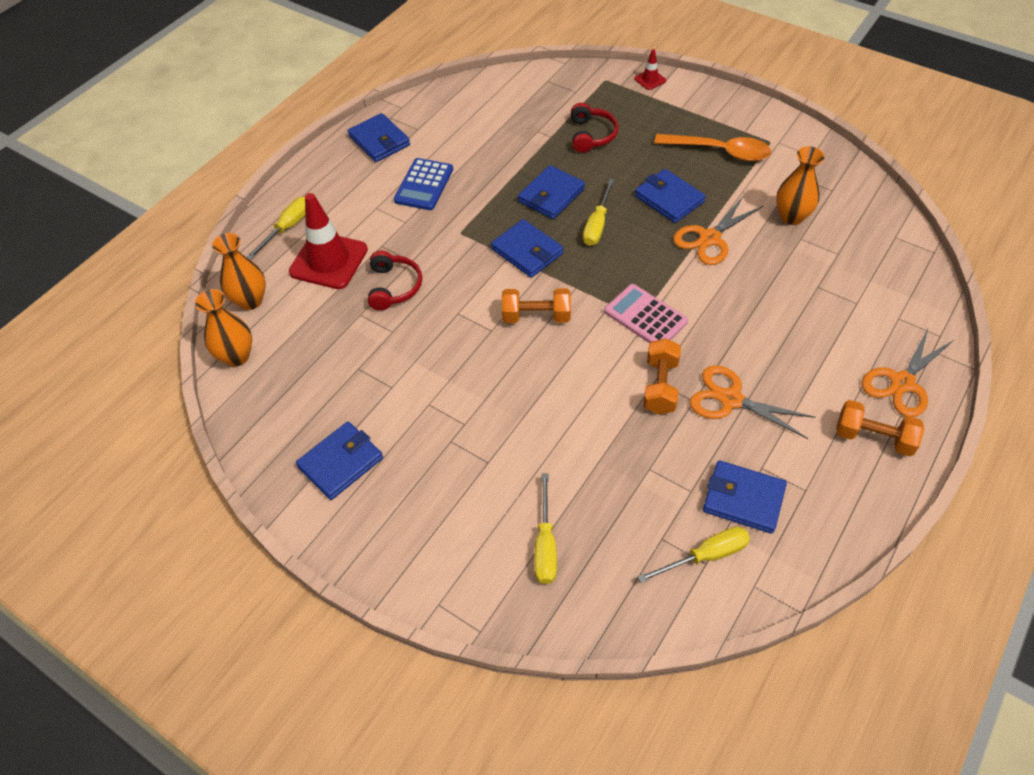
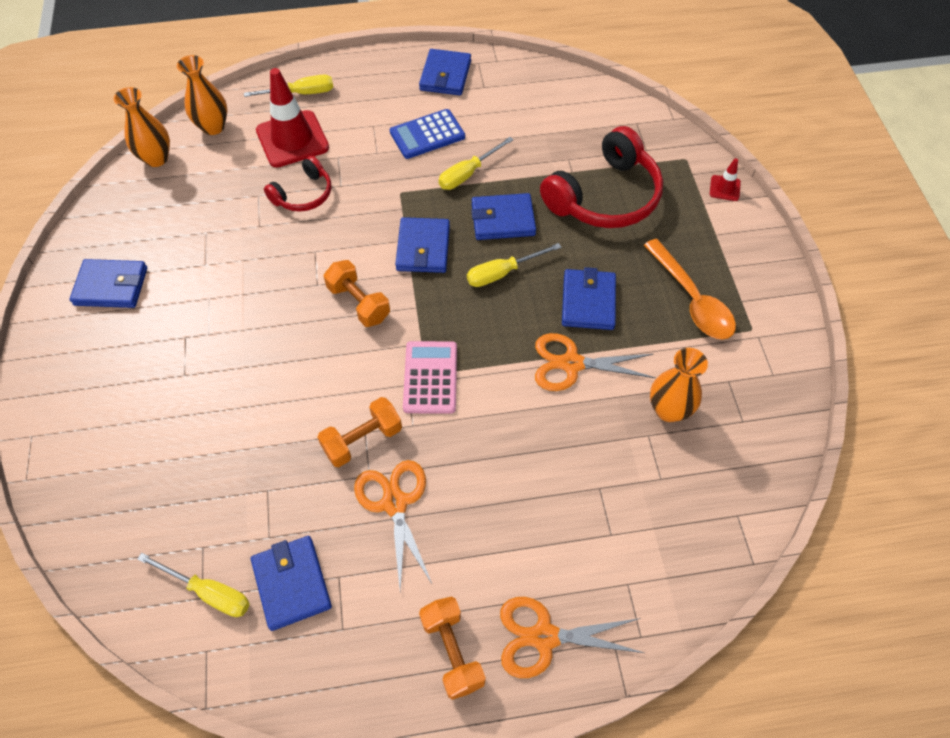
camera: 45 degrees right, 5 degrees up
yellow screwdriver [534,474,557,584] -> yellow screwdriver moved to [439,137,514,190]
red headphones [571,103,618,153] -> red headphones [540,126,663,228], size x1.82

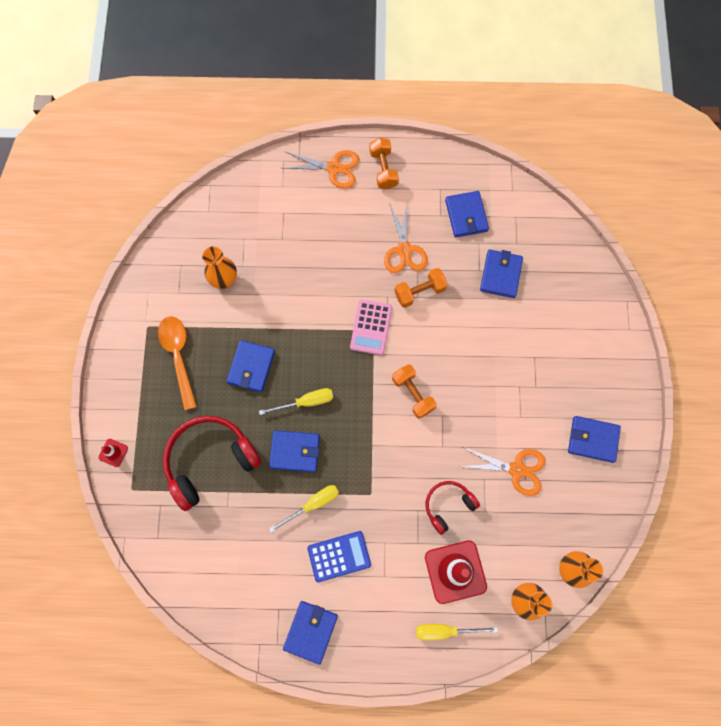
camera: 170 degrees left, 15 degrees up
yellow screwdriver [137,553,250,617] -> none
blue wallet [395,217,450,273] -> blue wallet moved to [480,249,523,298]
orange scissors [535,333,656,391] -> orange scissors moved to [460,447,546,496]

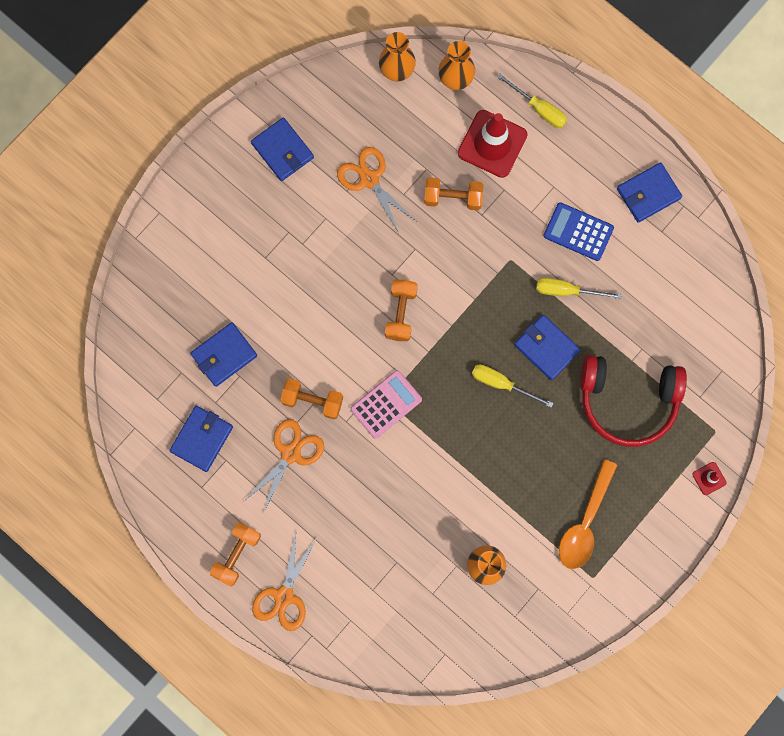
camera: 140 degrees left, 5 degrees up
blue wallet [226,340,275,392] -> none
orange scissors [283,150,359,188] -> orange scissors turned 120 degrees counterclockwise [252,532,318,631]
red headphones [426,481,480,535] -> orange dumbbell [424,177,483,210]

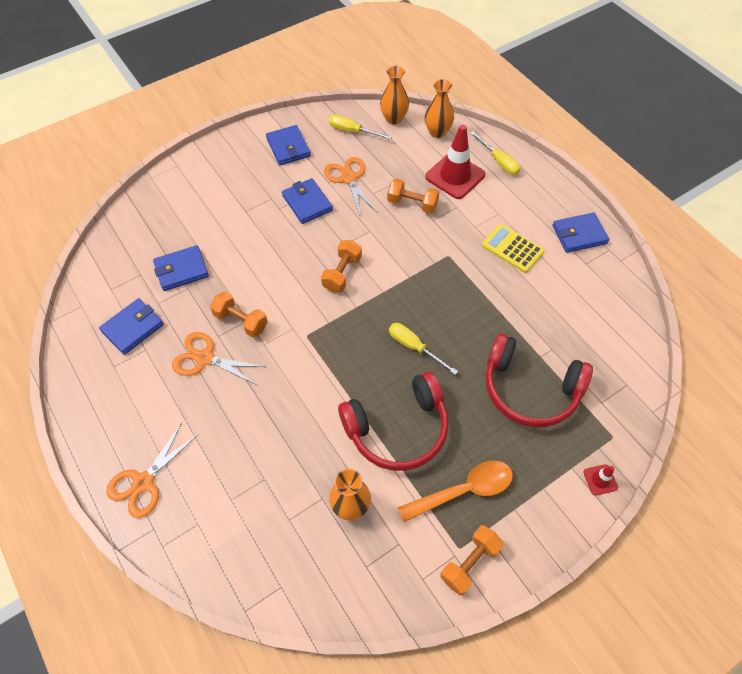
camera: 15 degrees right, 20 degrees down
orange dumbbell [210,522,261,586] -> orange dumbbell moved to [440,525,504,595]
orange scissors [243,419,324,515] -> orange scissors turned 120 degrees counterclockwise [172,332,266,385]
pink calculator [350,370,422,439] -> none
blue wallet [514,315,581,380] -> blue wallet moved to [282,178,333,224]
yellow screwdriver [536,278,622,299] -> yellow screwdriver moved to [329,115,392,140]
blue calculator [543,202,614,261] -> yellow calculator [482,224,545,273]
orange spoon [559,459,617,569] -> orange spoon turned 150 degrees counterclockwise [398,461,513,522]
none -> red headphones [338,372,449,471]

